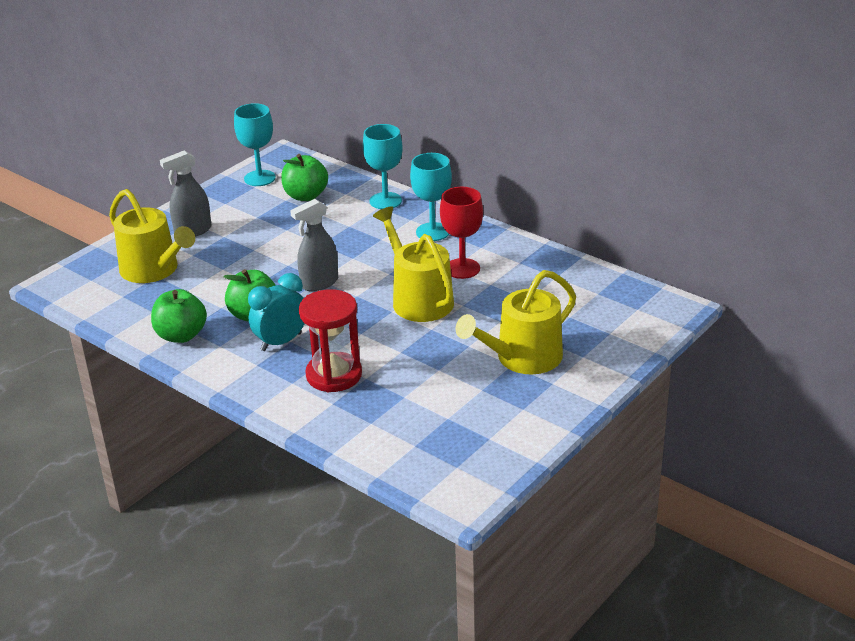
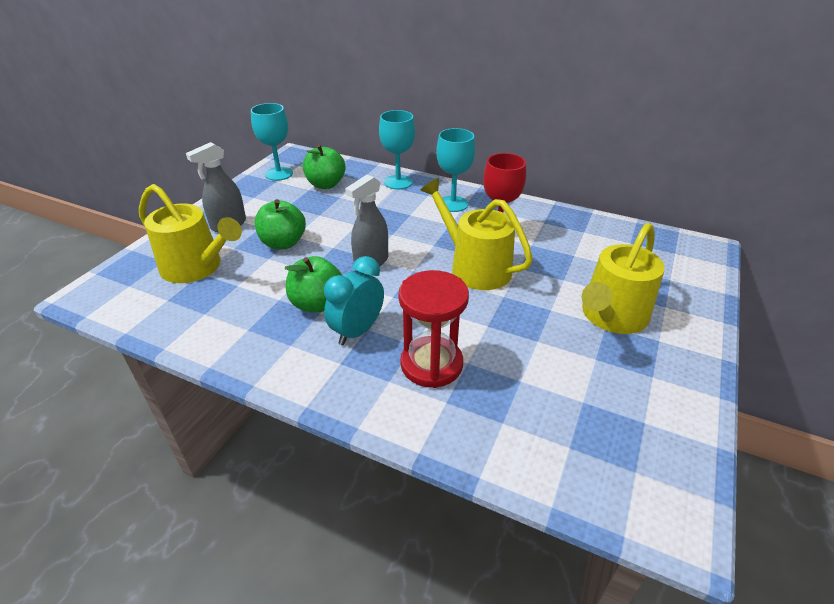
camera: 15 degrees left, 5 degrees up
green apple [151,289,207,343] -> green apple moved to [255,199,306,249]

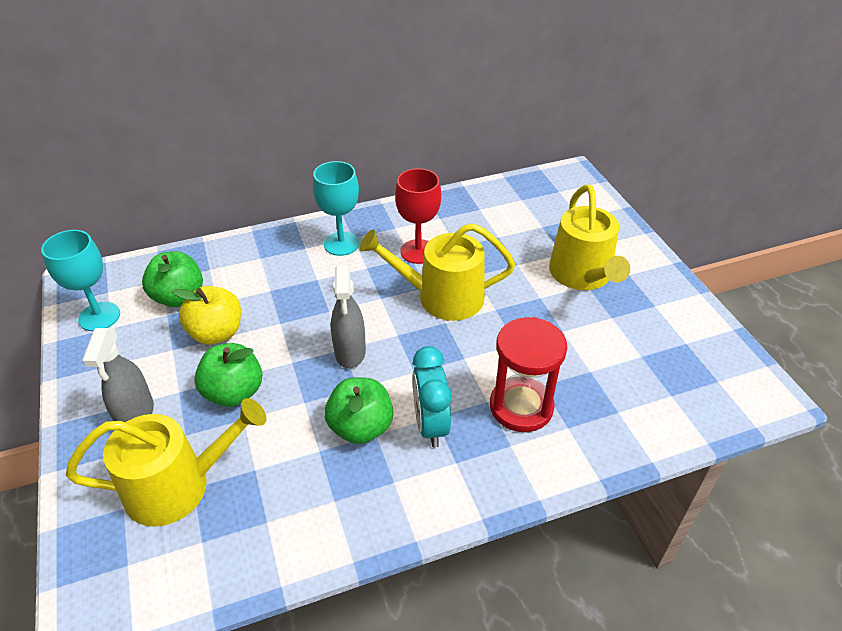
camera: 45 degrees left, 5 degrees up
turquoise goblet [379,110,415,189] -> none
none -> yellow apple [172,286,241,345]

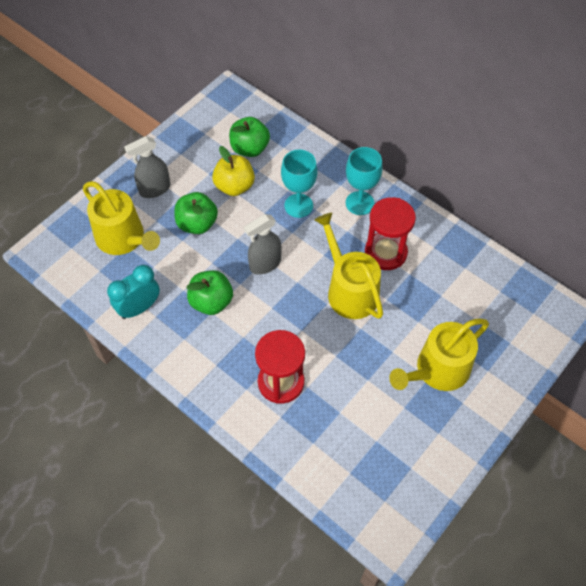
camera: 60 degrees right, 15 degrees up
turquoise goblet [41,230,120,331] -> turquoise goblet moved to [281,150,317,218]
red goblet [395,168,441,264] -> red hourglass [365,197,416,270]
turquoise clock [412,346,452,448] -> turquoise clock moved to [107,265,160,319]

